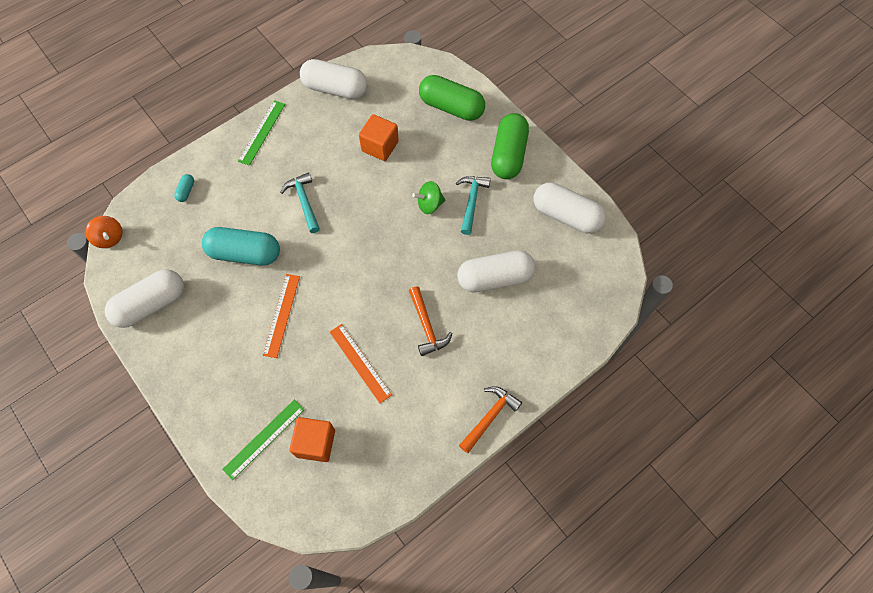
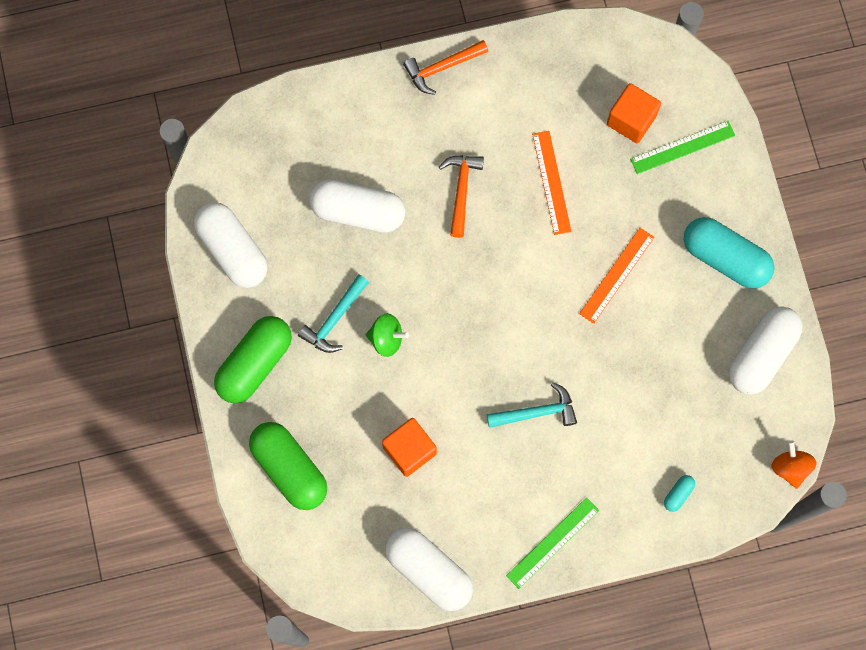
camera: 155 degrees left, 10 degrees up
white capsule [105,269,184,328] -> white capsule turned 45 degrees counterclockwise [729,306,803,395]
turquoise capsule [202,227,280,265] -> turquoise capsule moved to [684,217,774,289]
turquoise hammer [280,172,320,233] -> turquoise hammer turned 105 degrees counterclockwise [487,382,577,428]

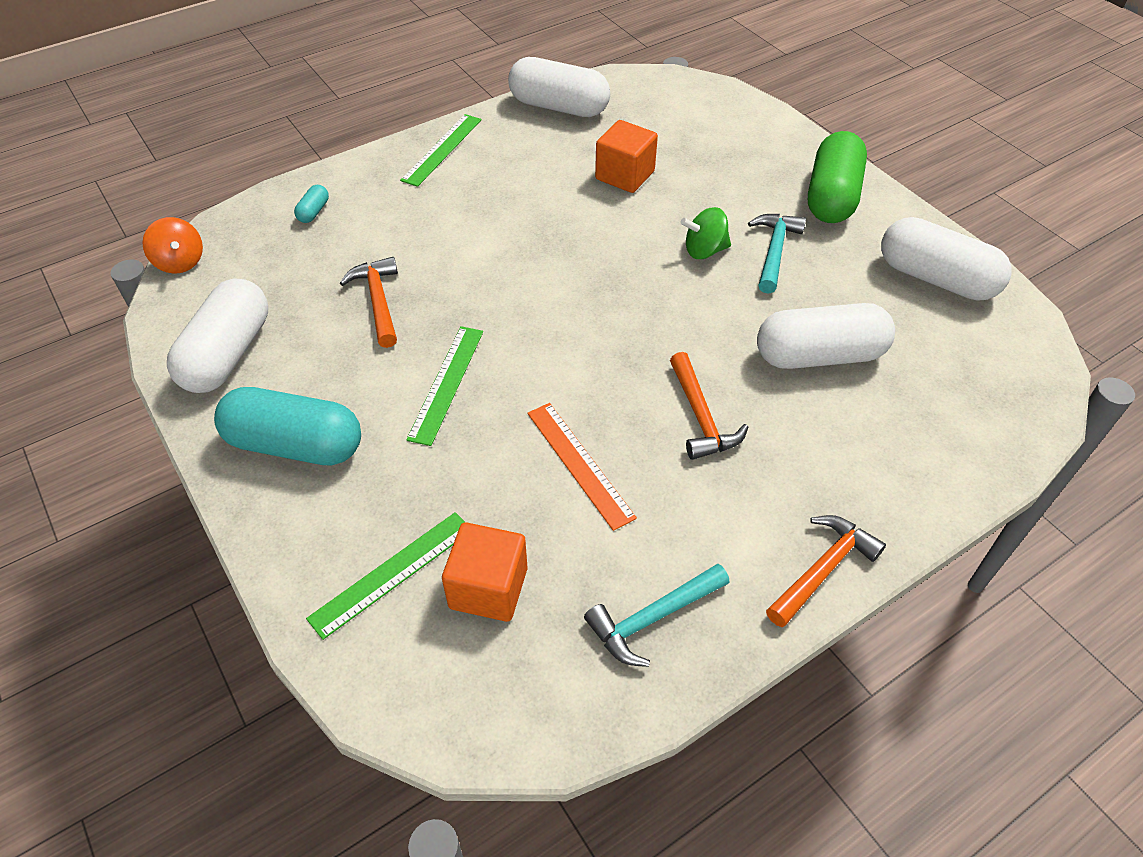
camera: 160 degrees right, 25 degrees down
green capsule [249,422,327,510] -> none
turquoise hammer [487,382,577,428] -> turquoise hammer moved to [584,564,730,667]
orange ruler [579,228,654,324] -> green ruler [406,326,483,446]
none -> orange hammer [340,257,398,348]

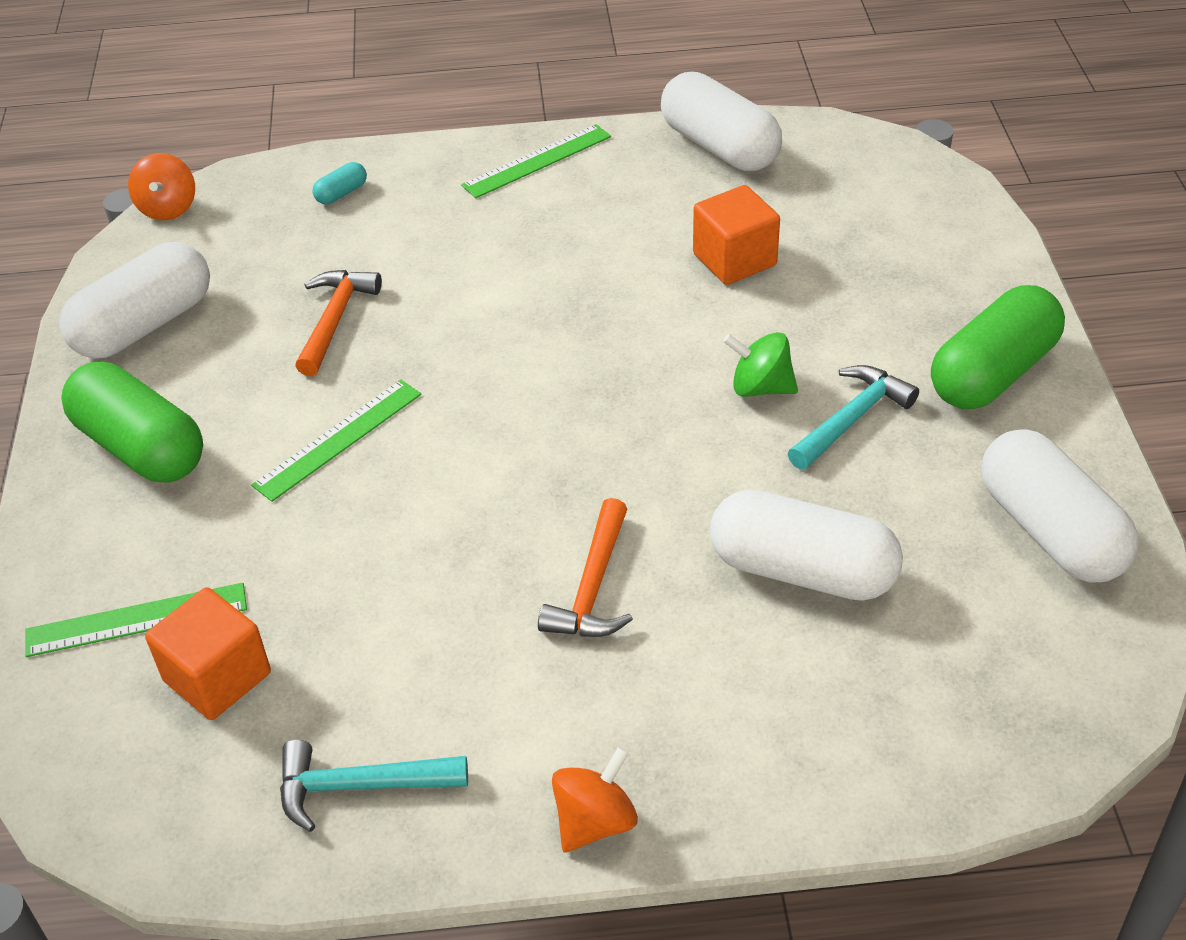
camera: 30 degrees right, 5 degrees down
turquoise capsule [214,387,361,466] -> green capsule [61,362,203,482]
orange ruler [528,403,637,531] -> none
orange hammer [766,515,886,627] -> orange spinning top [552,746,638,852]

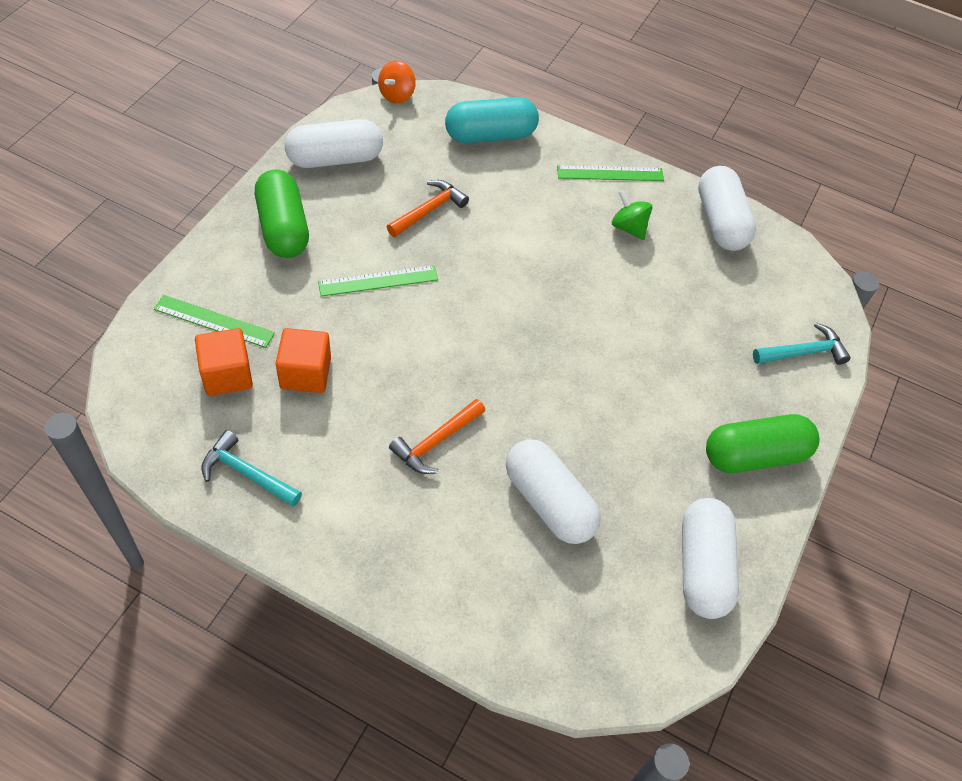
camera: 25 degrees right, 10 degrees up
turquoise capsule [312,162,367,204] -> turquoise capsule [445,97,539,143], size x2.42
orange spinning top [552,746,638,852] -> none
orange cube [693,185,780,285] -> orange cube moved to [275,328,331,393]
green spinning top [723,332,798,397] -> green spinning top moved to [612,190,652,240]
turquoise hammer [788,365,919,470] -> turquoise hammer moved to [753,323,851,365]

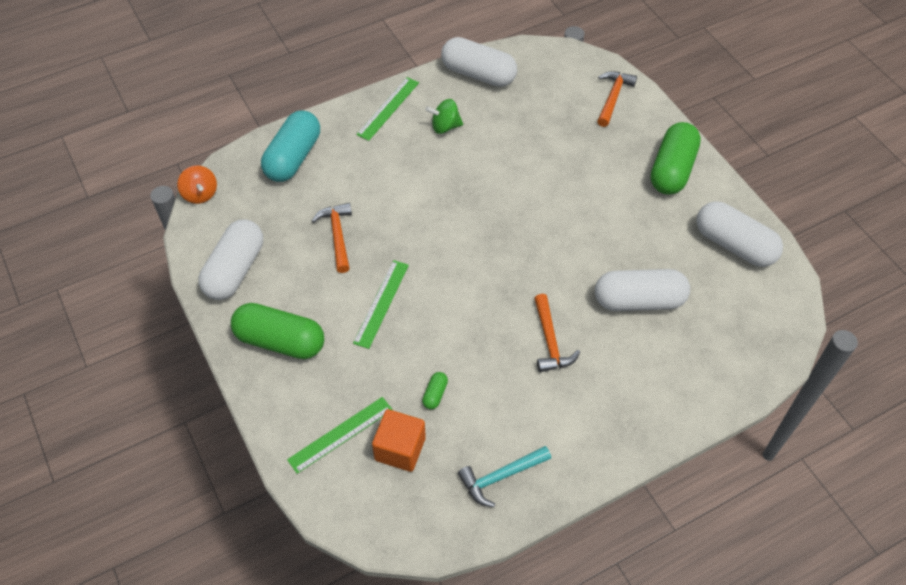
camera: 50 degrees left, 0 degrees up
orange cube [275,328,331,393] -> green capsule [422,372,448,410]
turquoise hammer [753,323,851,365] -> orange hammer [597,71,637,127]

